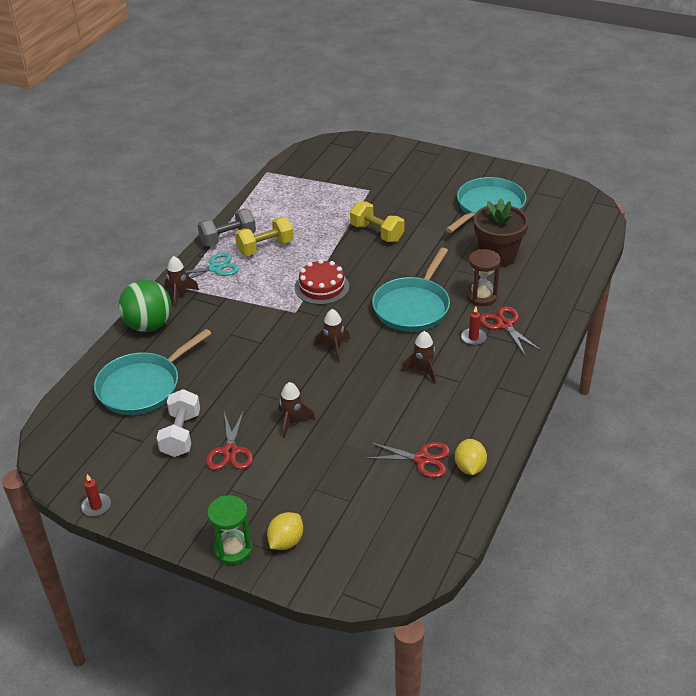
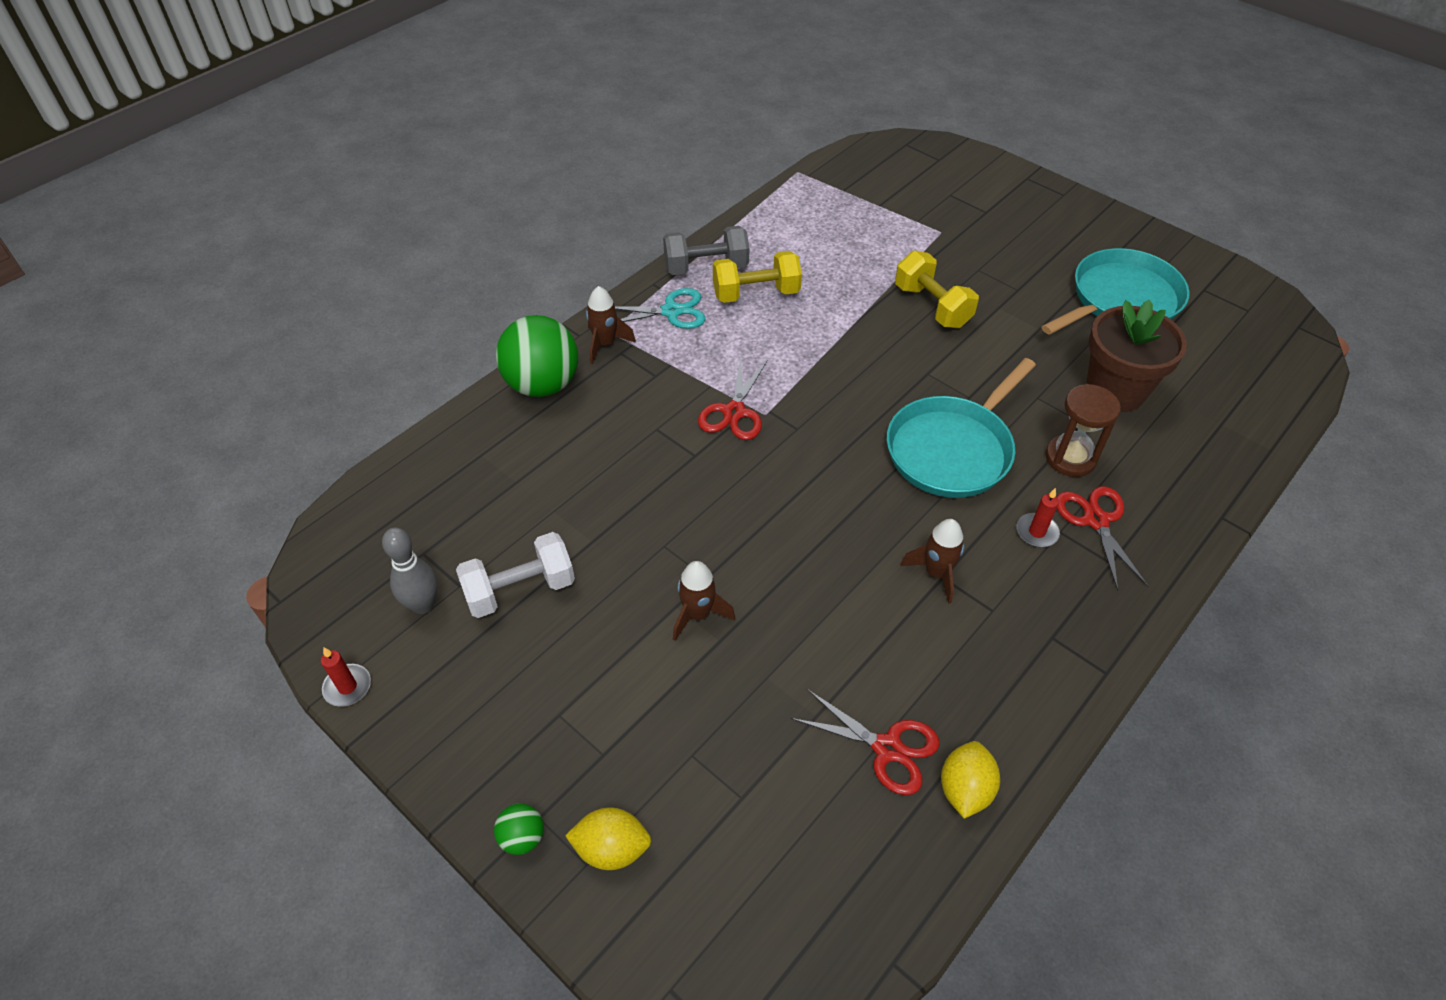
camera: 15 degrees right, 10 degrees up
turquoise pan [94,329,212,415] -> none
white dumbbell [157,389,200,457] -> white dumbbell turned 45 degrees clockwise [456,532,575,618]
red scissors [206,410,253,470] -> red scissors moved to [698,357,767,440]
green hourglass [207,495,252,565] -> green ball [494,803,544,855]
yellow lemon [267,512,303,550] -> yellow lemon turned 45 degrees clockwise [565,807,651,870]
red cake [295,259,349,305] -> none
brown rocket [314,309,350,363] -> none
none -> grey bowling pin [382,528,438,614]

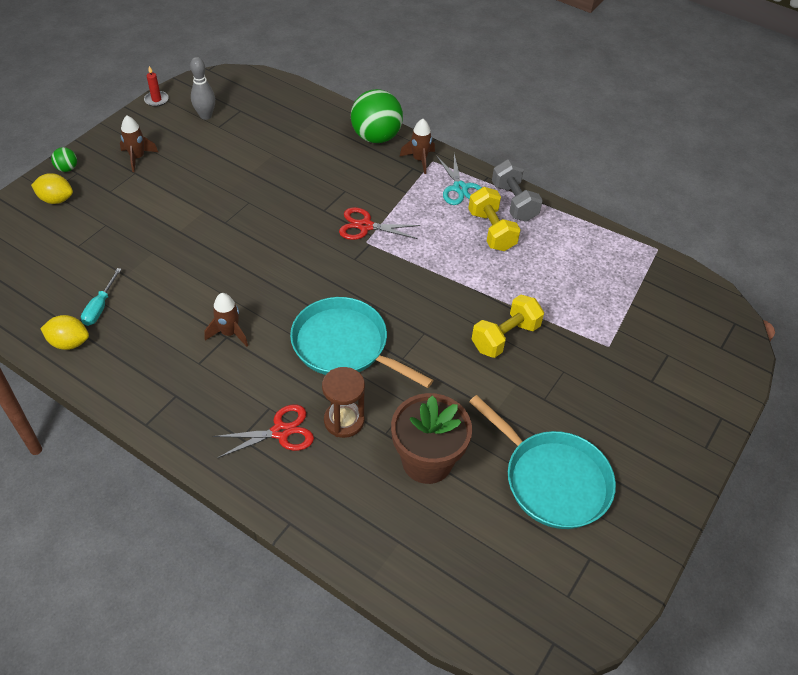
camera: 80 degrees right, 0 degrees up
white dumbbell [456,532,575,618] -> none
yellow lemon [565,807,651,870] -> yellow lemon turned 75 degrees counterclockwise [31,173,73,204]
brown rocket [673,561,735,641] -> brown rocket moved to [120,116,158,172]
red scissors [791,689,940,795] -> turquoise screwdriver [81,268,122,326]
red candle [1017,488,1060,547] -> none

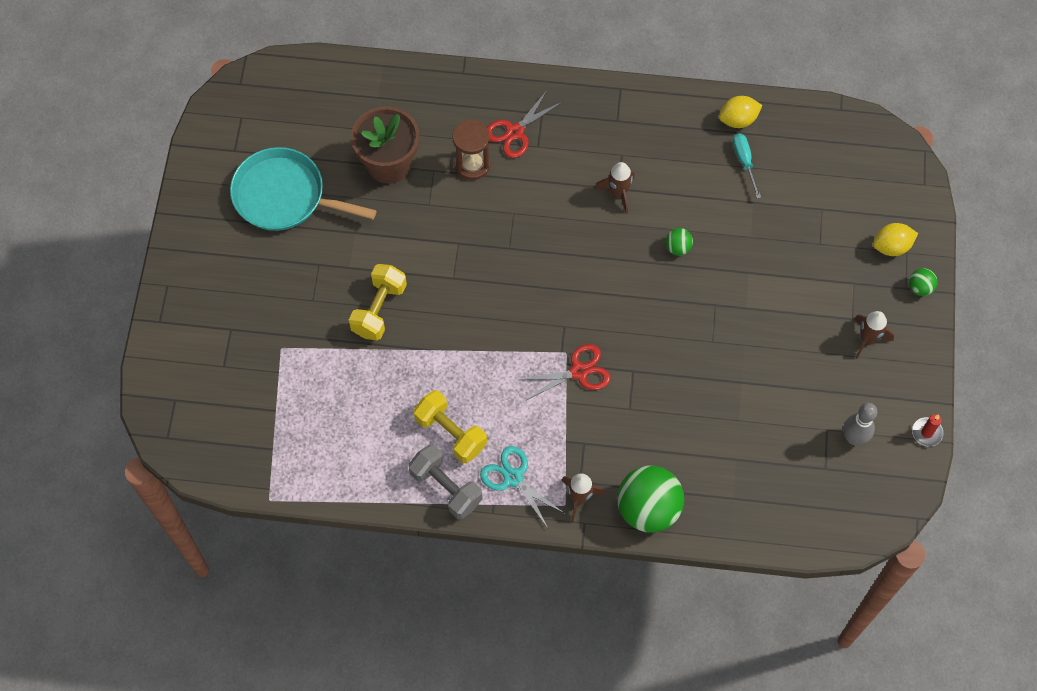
camera: 155 degrees right, 15 degrees up
turquoise pan [290,297,434,388] -> none
none -> green ball [666,228,693,255]

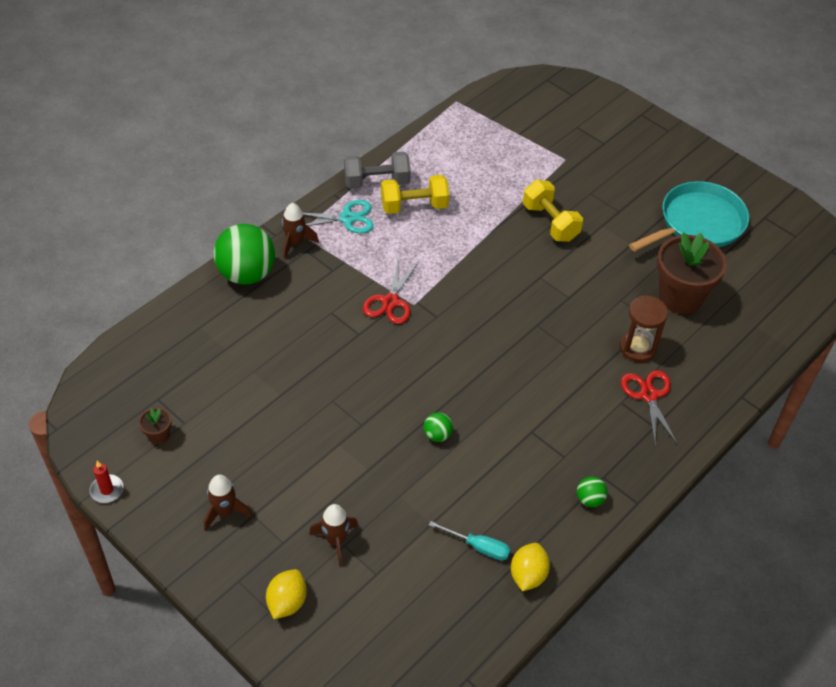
camera: 125 degrees right, 15 degrees down
brown rocket [595,162,635,214] -> brown rocket moved to [309,504,358,566]
grey bowling pin [843,403,878,445] -> brown flower pot [139,408,171,445]
green ball [909,268,937,296] -> green ball moved to [577,477,608,507]

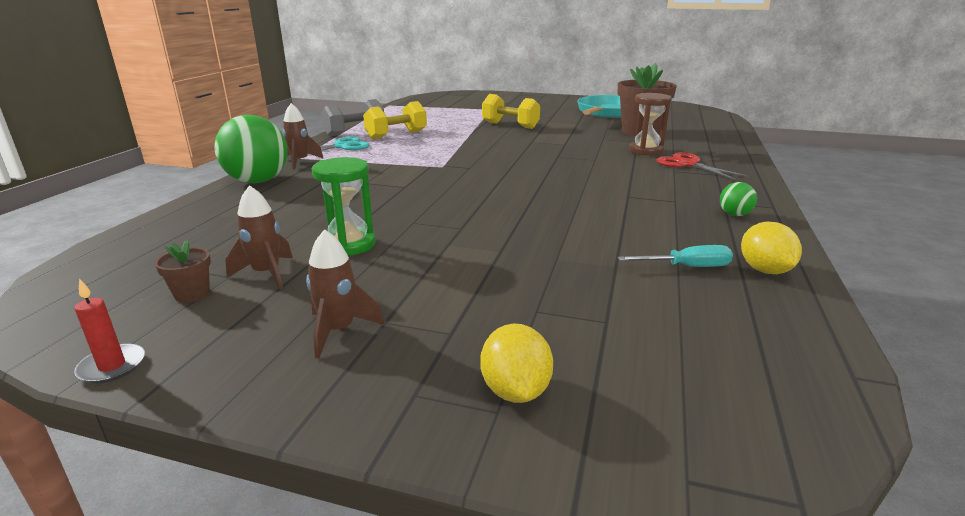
camera: 25 degrees left, 25 degrees down
brown rocket [309,504,358,566] -> brown rocket moved to [225,185,293,289]
red scissors [363,258,419,324] -> none
green ball [424,412,453,442] -> none
none -> green hourglass [312,157,376,256]

